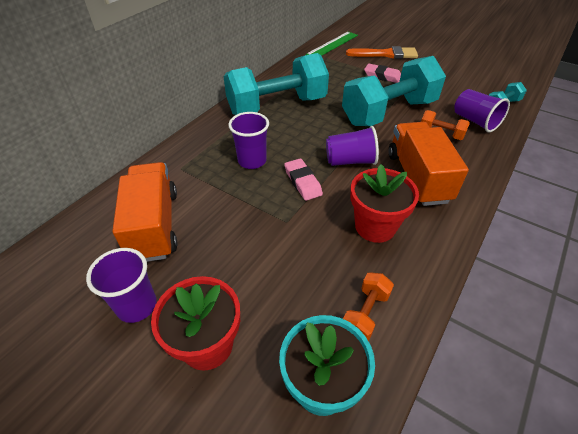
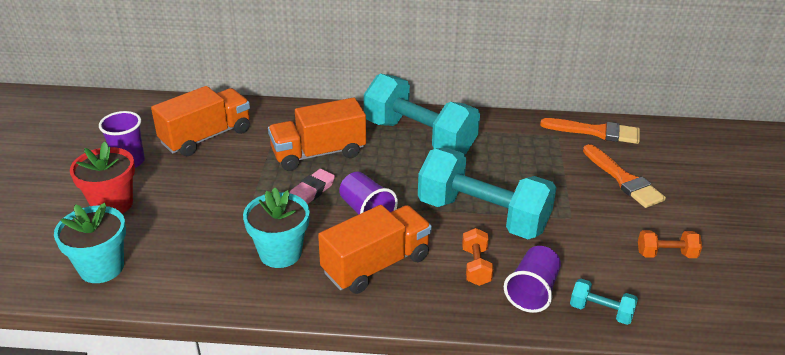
camera: 60 degrees right, 10 degrees down
purple cup [228,112,269,169] -> orange truck [268,98,366,171]
green ruler [306,32,358,56] -> orange brush [540,118,640,144]
orange dumbbell [343,272,394,341] -> orange dumbbell moved to [638,230,702,258]
red flower pot [350,164,419,243] -> turquoise flower pot [243,188,310,268]
pink eraser [364,64,401,83] -> none

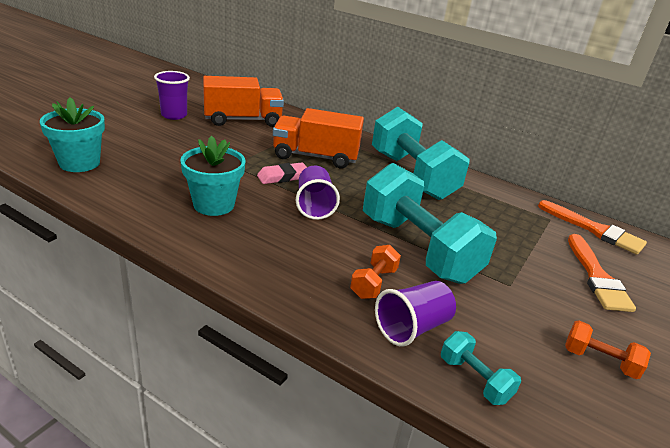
camera: 25 degrees right, 5 degrees down
red flower pot [70,141,135,214] -> none
orange truck [318,205,432,294] -> none

